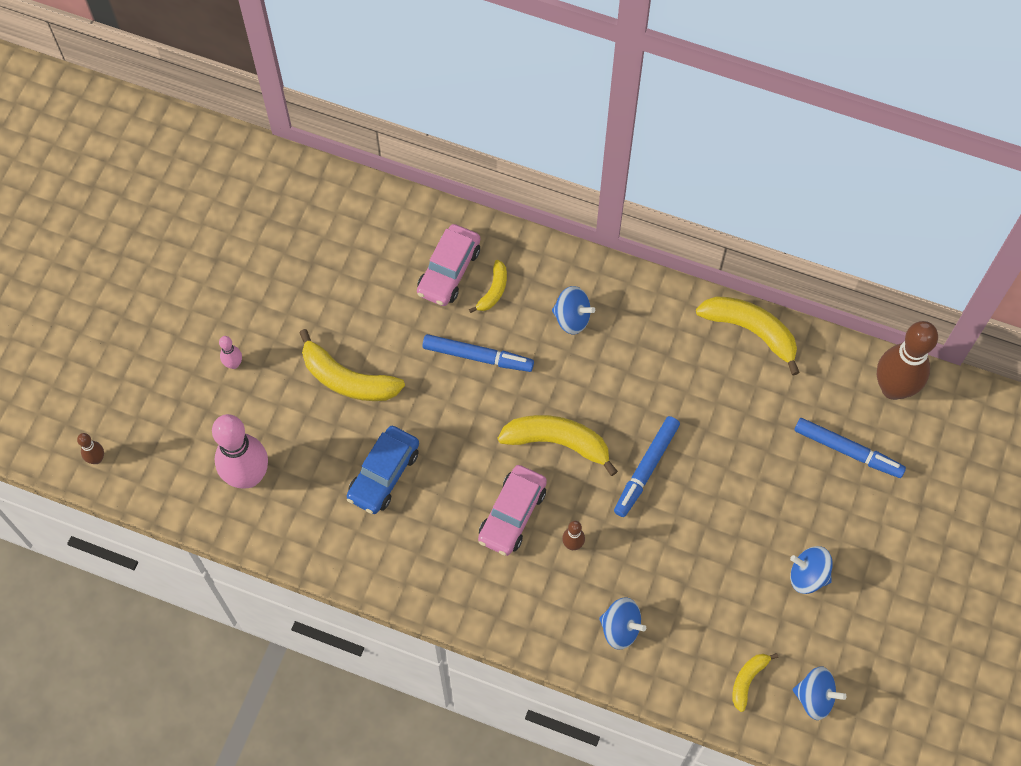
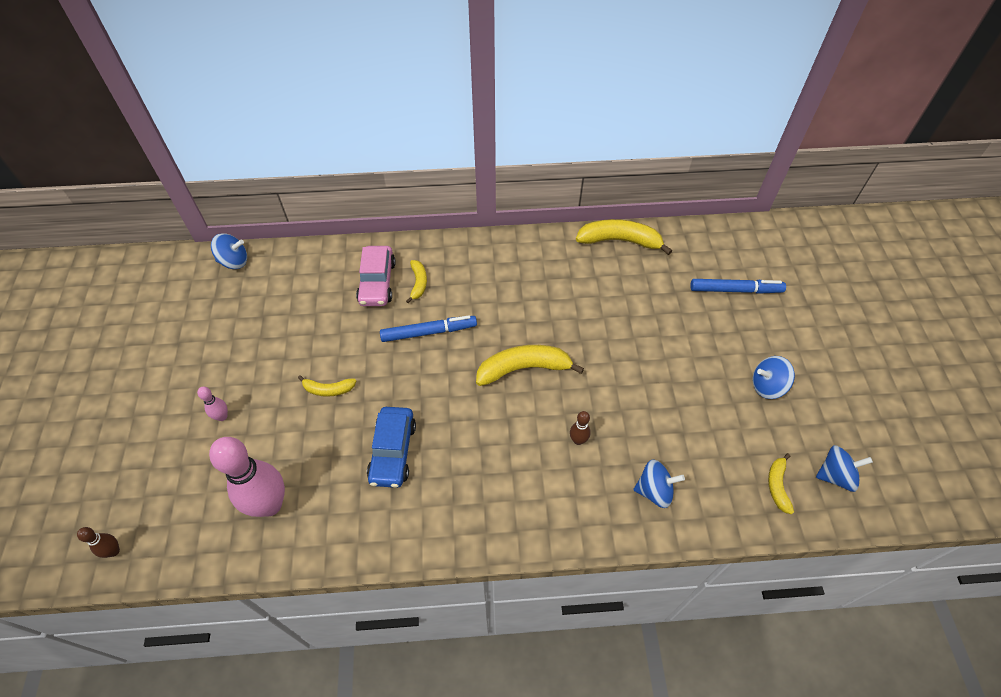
camera: 25 degrees left, 10 degrees down
yellow banana [299,329,405,401] -> yellow banana [298,375,356,397], size x0.54
pink car [478,465,547,556] -> none
blue spinning top [552,286,595,334] -> blue spinning top moved to [211,233,247,269]
blue marker [614,416,680,517] -> none
brown bowling pin [877,321,938,400] -> none

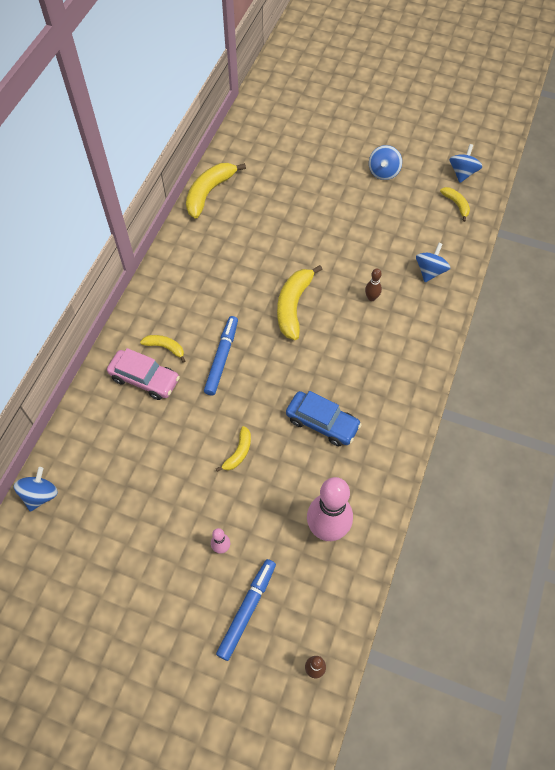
camera: 65 degrees left, 5 degrees up
blue marker [690,279,786,294] -> blue marker moved to [216,559,276,661]
yellow banana [768,453,794,514] -> yellow banana turned 150 degrees counterclockwise [440,187,470,222]

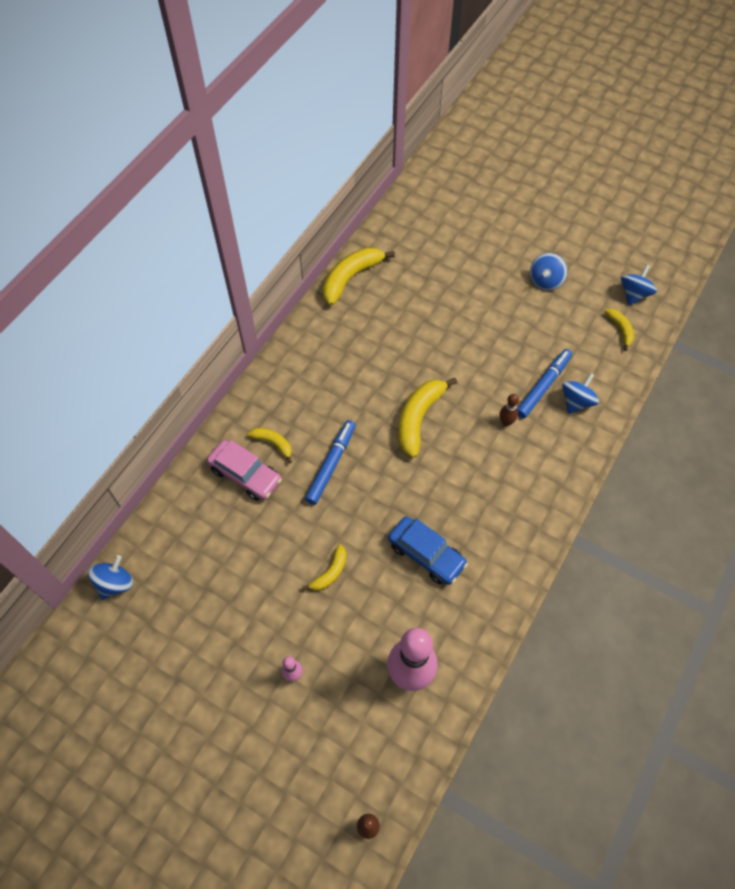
camera: 10 degrees right, 0 degrees up
blue marker [216,559,276,661] -> blue marker moved to [517,349,572,419]

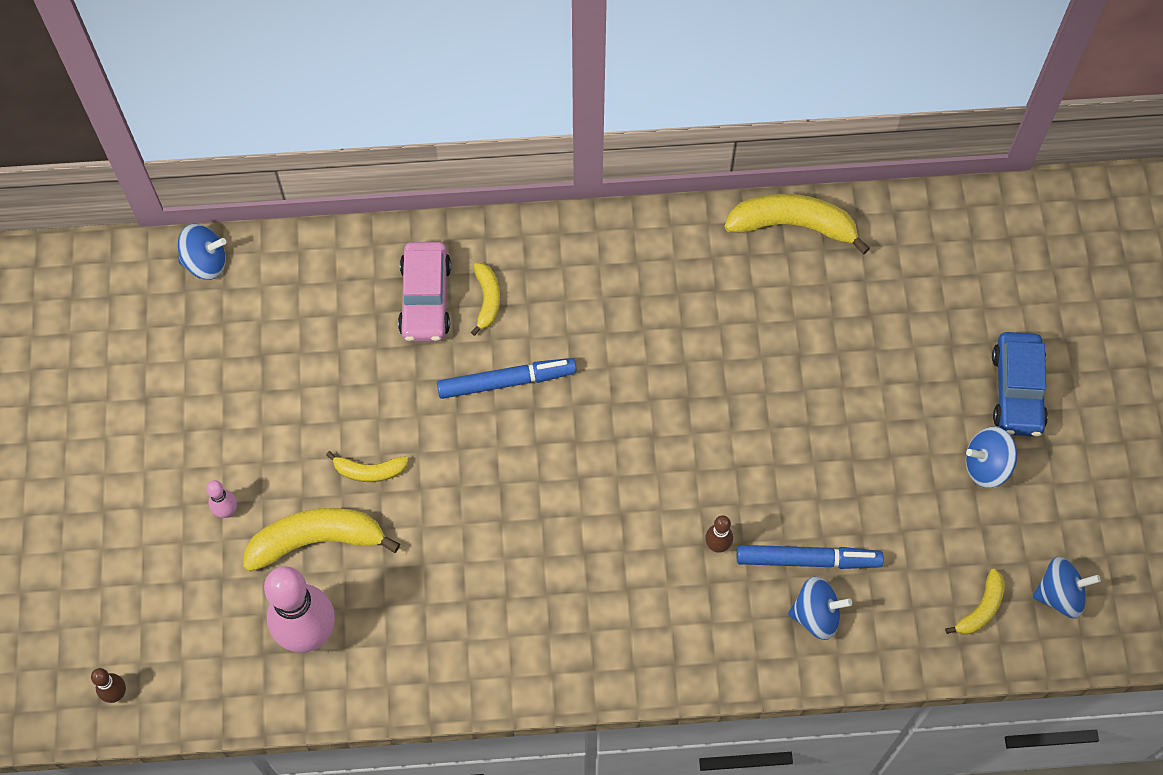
camera: 55 degrees right, 5 degrees up
blue car [388,516,468,585] -> blue car moved to [992,332,1048,437]
yellow banana [398,378,457,458] -> yellow banana moved to [243,508,400,572]

